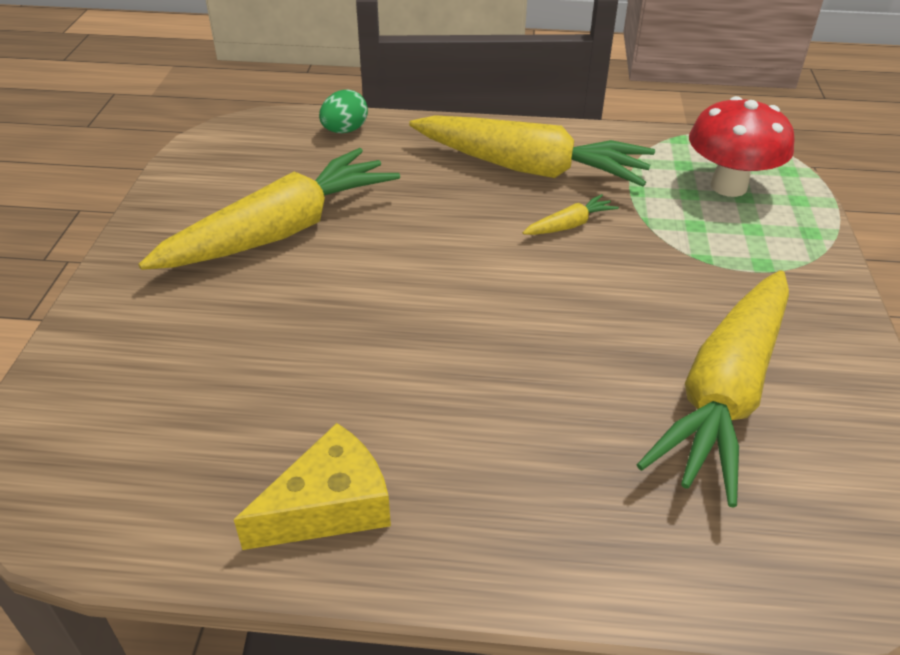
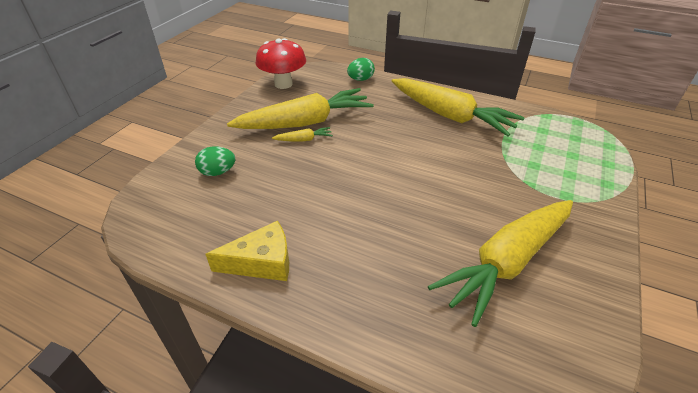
camera: 20 degrees right, 0 degrees up
yellow carrot [523,194,619,235] -> yellow carrot moved to [272,127,333,142]
red mushroom [689,96,795,197] -> red mushroom moved to [255,38,306,89]
none -> green egg [195,146,235,176]

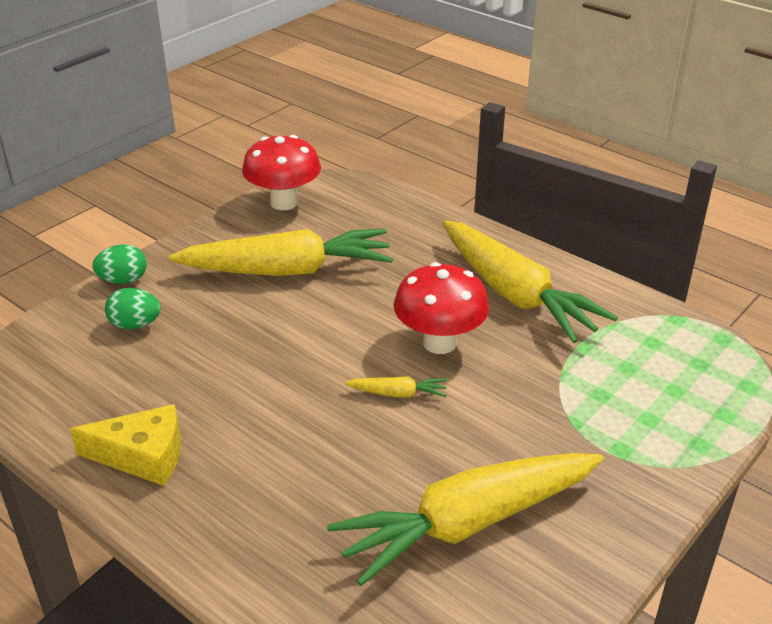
camera: 15 degrees right, 5 degrees down
yellow carrot [272,127,333,142] -> yellow carrot moved to [345,376,447,398]
green egg [347,58,375,81] -> green egg moved to [92,244,147,284]
none -> red mushroom [394,262,490,354]

